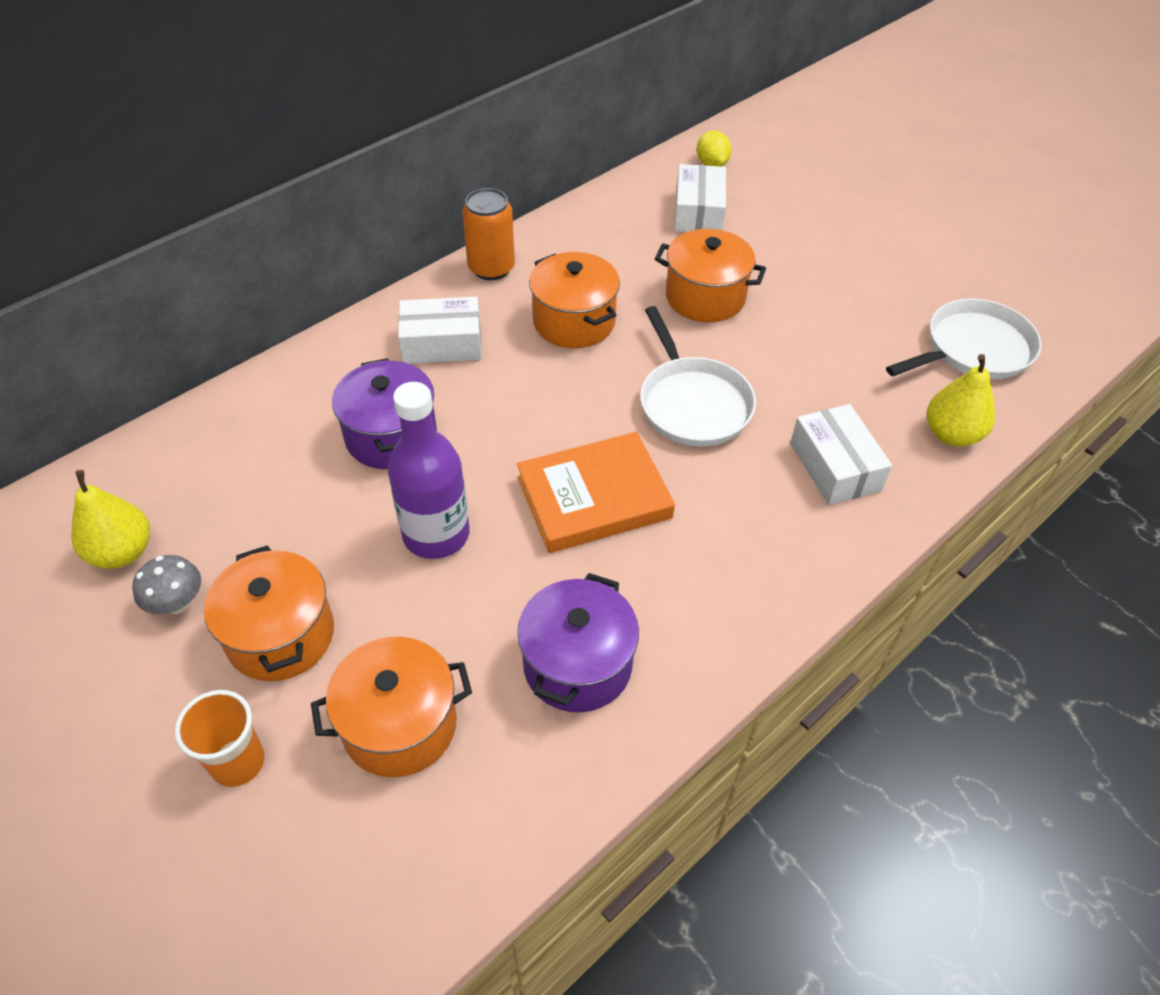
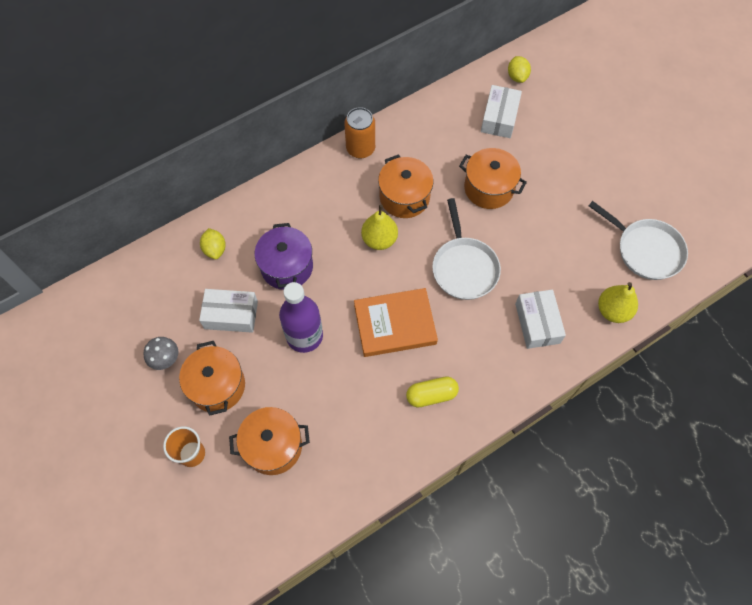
camera: 10 degrees right, 15 degrees up
yellow pear [71,470,150,569] -> yellow pear moved to [361,205,398,250]
white box [398,297,481,364] -> white box moved to [199,289,258,333]
purple pot [517,573,639,712] -> none
white pan [886,299,1042,379] -> white pan turned 60 degrees clockwise [589,201,688,280]
none -> yellow lemon [200,228,226,259]
none -> yellow capsule [406,376,459,408]

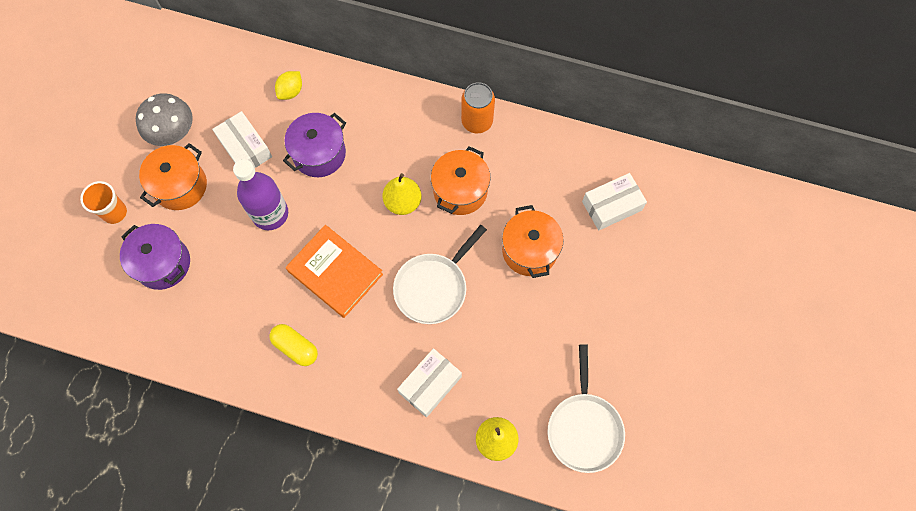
camera: 50 degrees right, 5 degrees up
grey mushroom [143,337,178,370] -> grey mushroom [136,93,193,146], size x1.66
orange pot [229,407,310,475] -> purple pot [120,224,190,290]
yellow lemon [508,56,531,83] -> none

